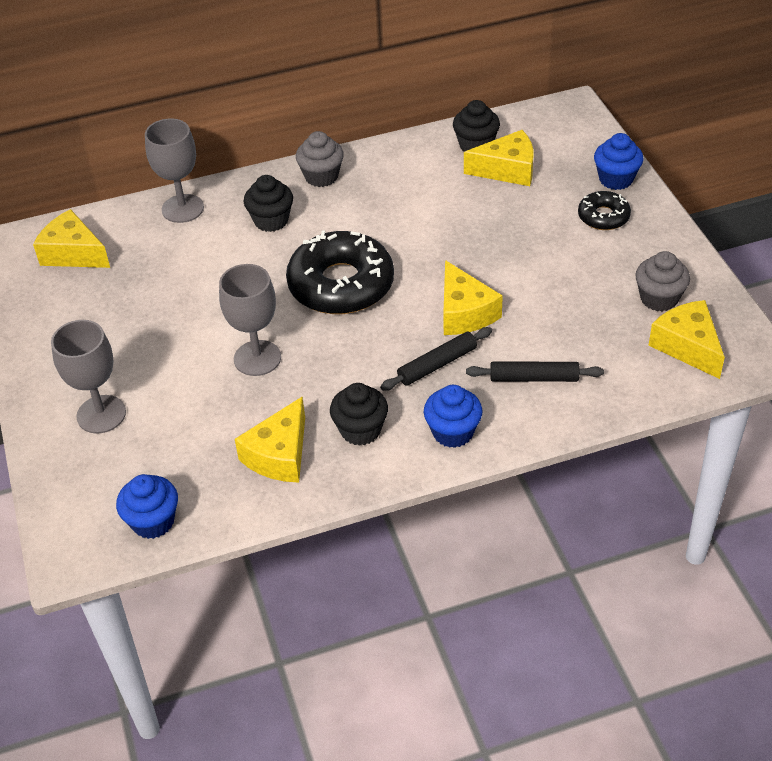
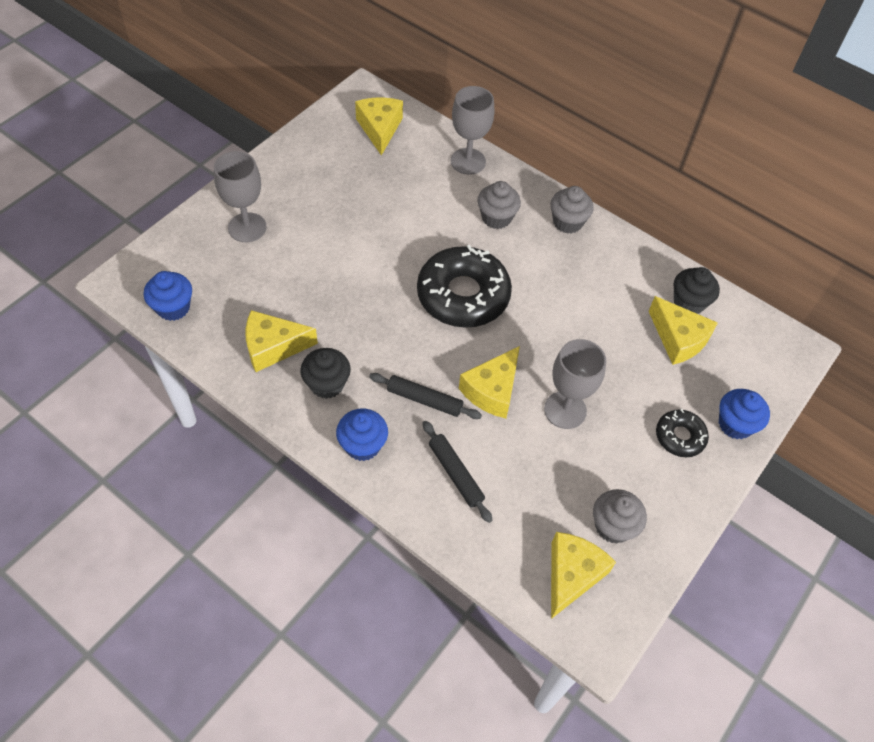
camera: 50 degrees right, 10 degrees up
grey goblet [219,264,281,376] -> grey goblet moved to [544,339,606,429]
black cupcake [244,175,293,232] -> grey cupcake [477,181,521,229]

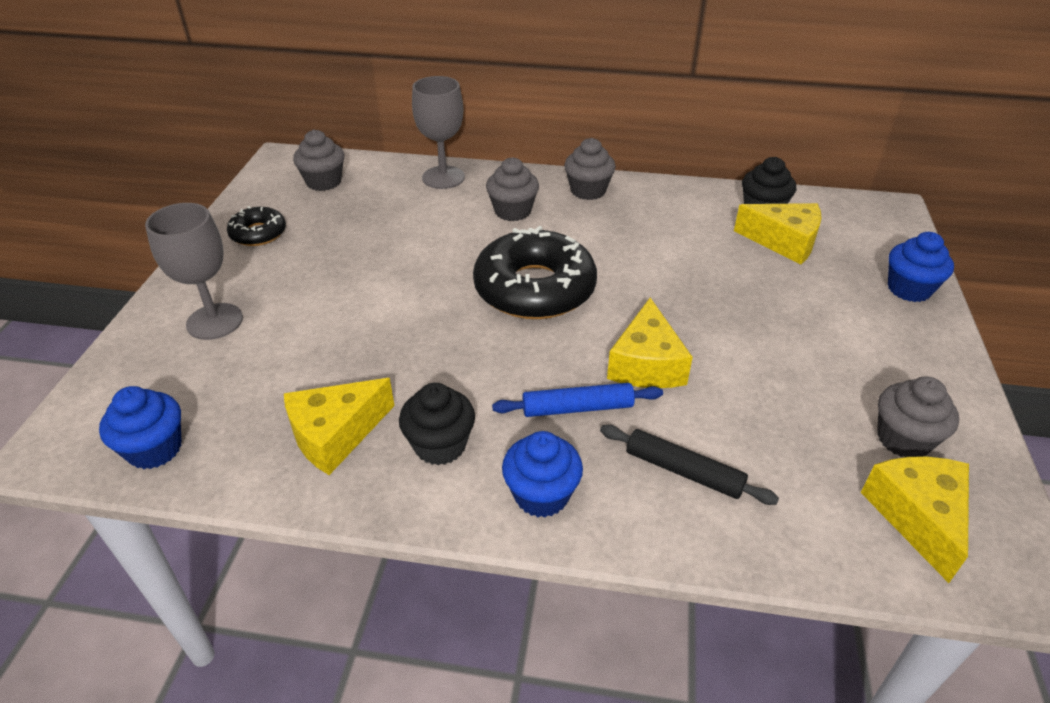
camera: 25 degrees left, 15 degrees down
yellow cheese [355,98,403,156] -> grey cupcake [293,130,344,191]
black rolling pin [369,373,482,419] -> blue rolling pin [492,383,663,417]
grey goblet [544,339,606,429] -> none
black donut [656,409,709,457] -> black donut moved to [227,206,286,246]

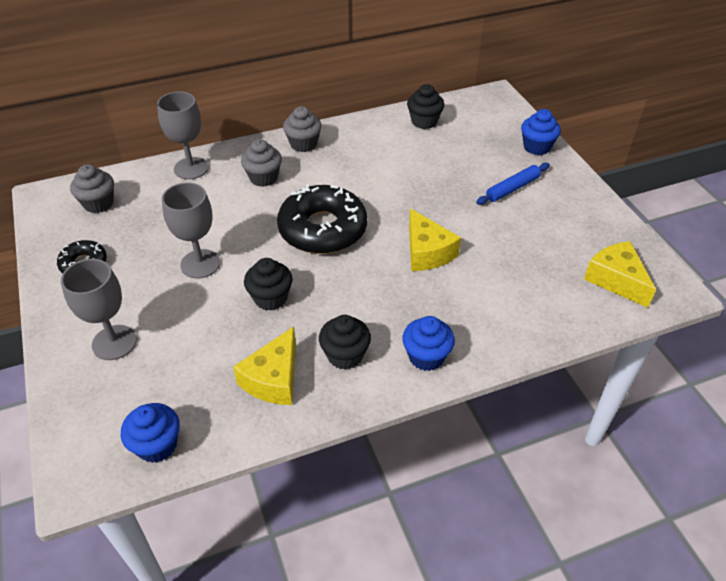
camera: 30 degrees left, 5 degrees up
blue rolling pin [492,383,663,417] -> blue rolling pin moved to [476,163,550,205]
black rolling pin [600,425,779,505] -> none
yellow cheese [734,203,821,265] -> none
grey cupcake [877,376,959,457] -> none
none -> grey goblet [162,183,220,278]
none -> black cupcake [244,258,293,310]

